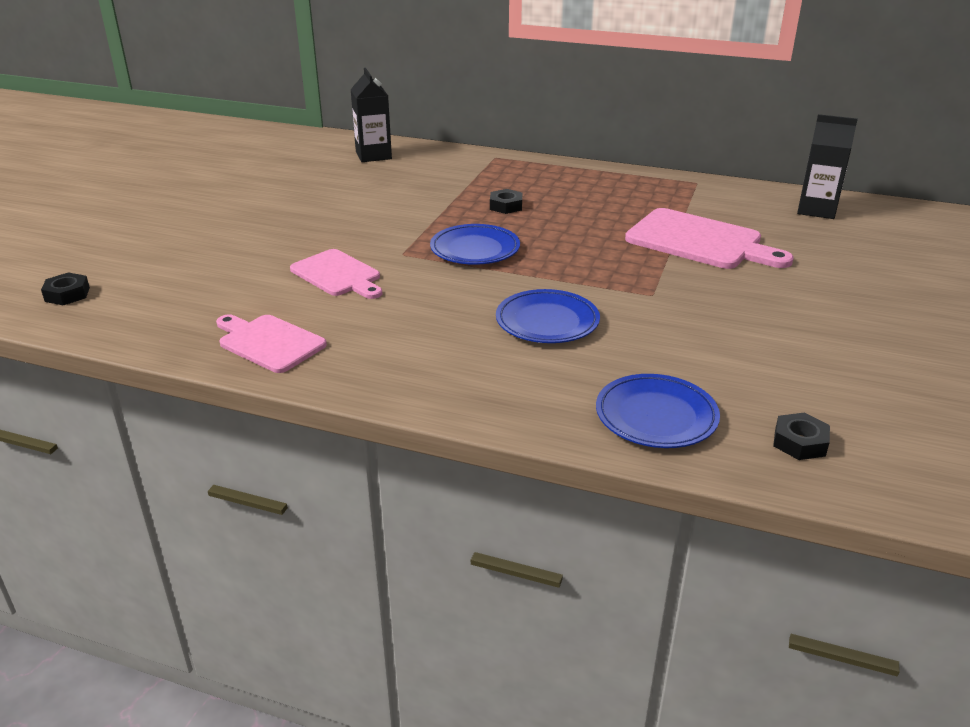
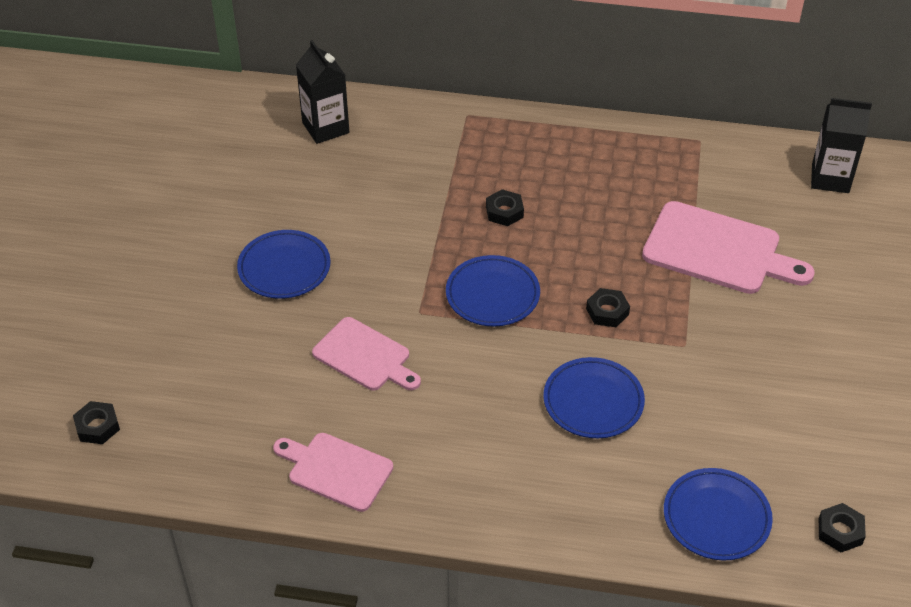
camera: 10 degrees left, 15 degrees up
none -> blue plate [237,230,331,299]
none -> black nut [586,288,630,327]

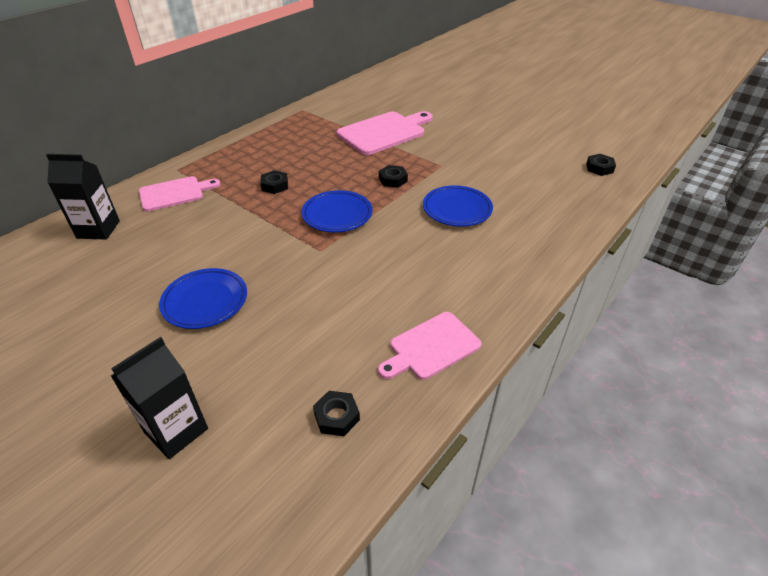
camera: 60 degrees left, 5 degrees down
black nut [73,401,120,444] -> black nut moved to [313,391,360,436]
pink cutting board [312,317,421,390] -> pink cutting board moved to [139,176,220,212]
blue plate [664,468,773,561] -> none
black carton [811,98,872,193] -> black carton moved to [111,337,208,459]

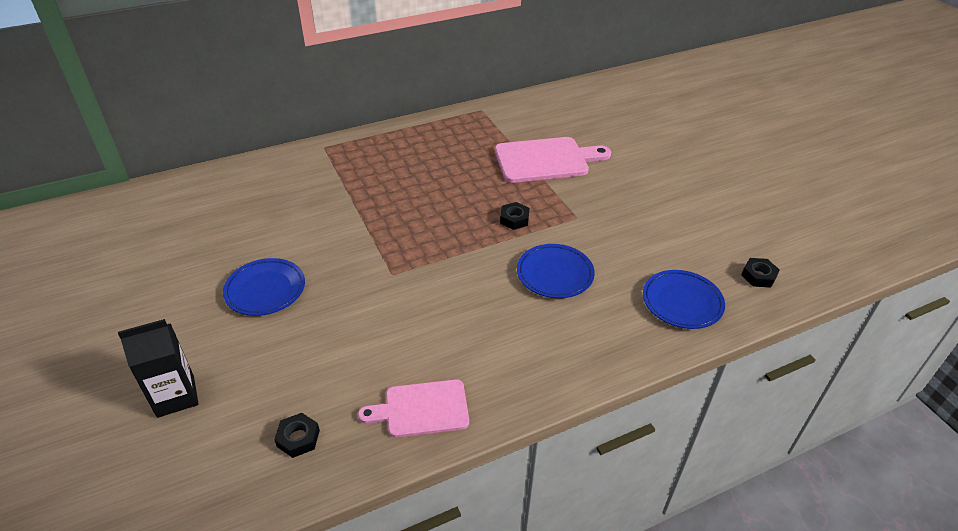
camera: 25 degrees right, 0 degrees up
black carton [46,154,120,240] -> none
pink cutting board [139,176,220,212] -> none
black nut [260,170,288,194] -> none
blue plate [302,190,372,232] -> blue plate moved to [643,270,725,329]

